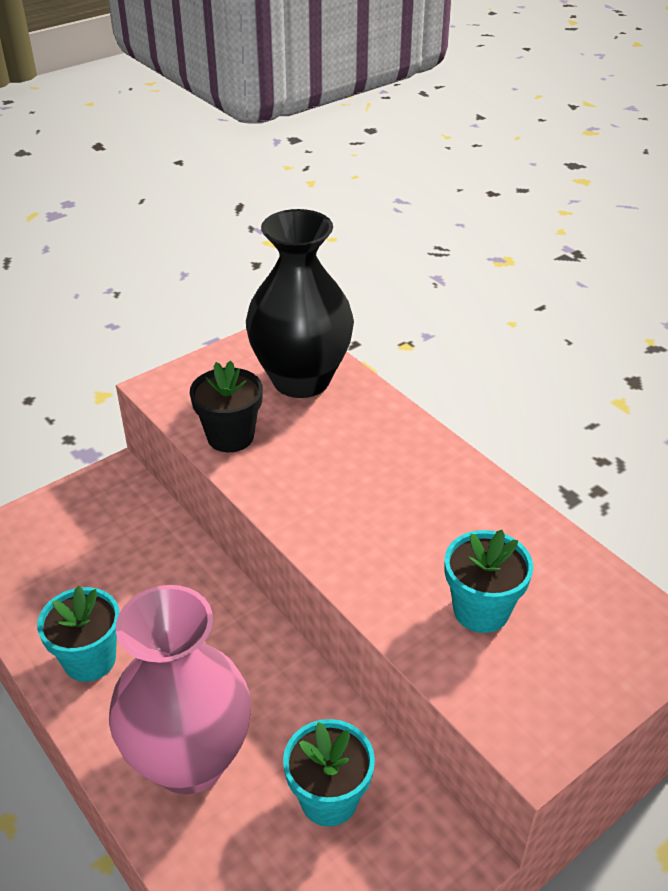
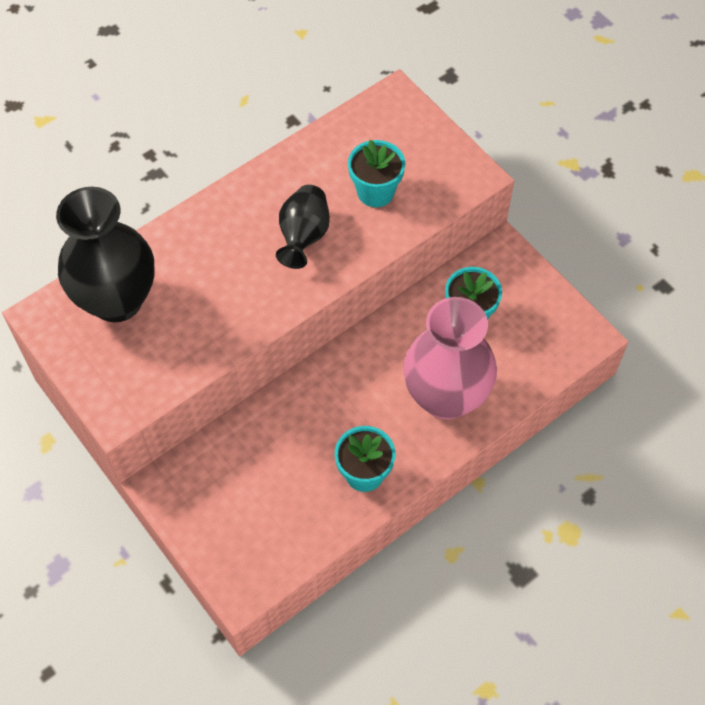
camera: 90 degrees left, 20 degrees up
black flower pot [190,360,263,452] -> none
none -> black vase [276,185,330,269]

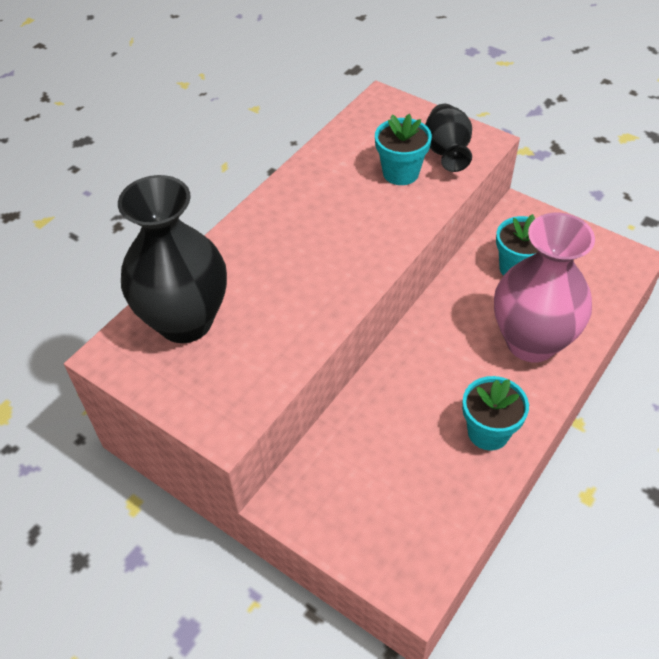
camera: 15 degrees left, 10 degrees down
black vase [276,185,330,269] -> black vase moved to [425,104,472,172]

